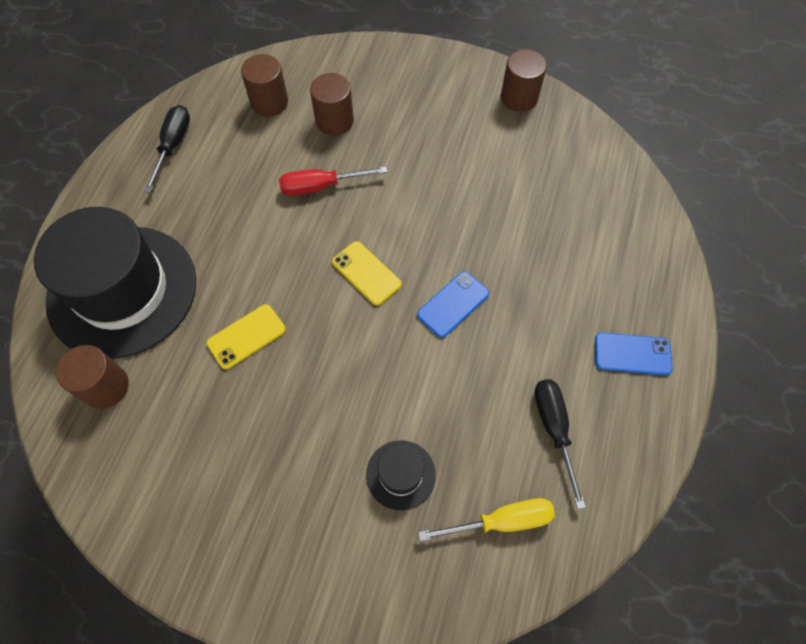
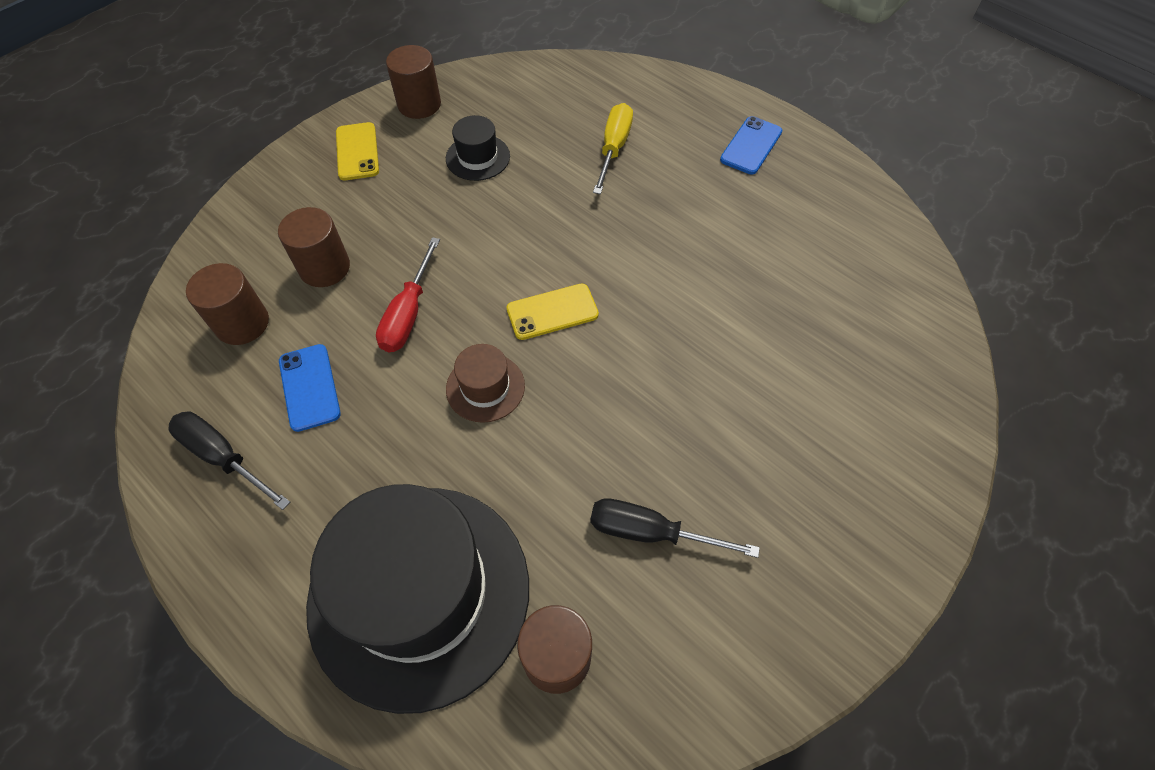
camera: 65 degrees left, 5 degrees down
yellow phone [206,304,286,370] -> yellow phone moved to [336,122,379,180]
black hat [366,440,436,511] -> black hat moved to [446,115,510,181]
blue phone [417,271,489,338] -> blue phone moved to [279,344,341,432]
yellow screwdriver [418,498,555,541] -> yellow screwdriver moved to [593,103,633,194]
black screwdriver [535,379,586,509] -> black screwdriver moved to [590,498,760,558]
none -> brown hat [446,344,525,423]

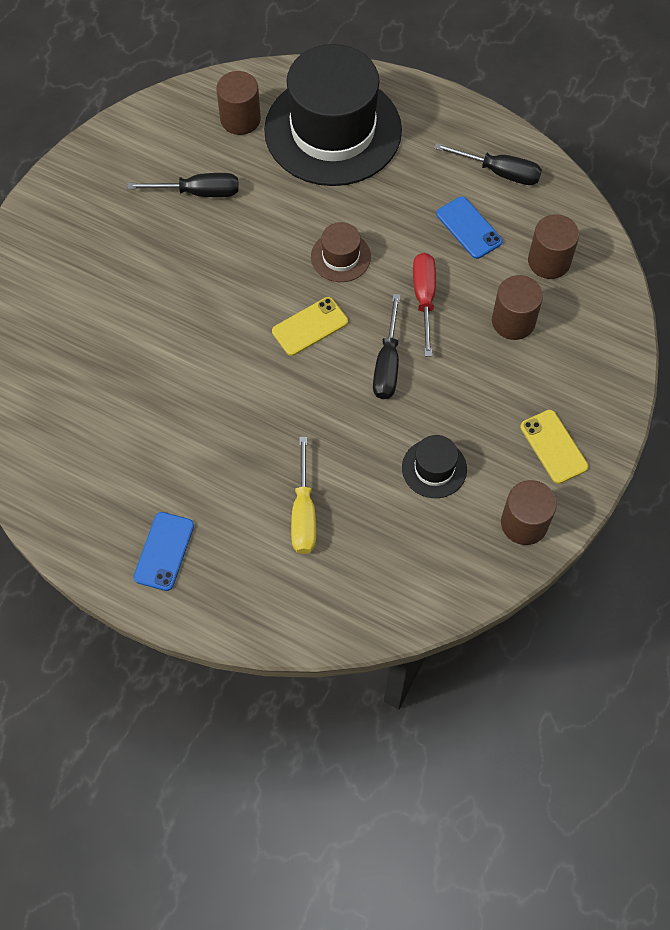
camera: 165 degrees right, 5 degrees up
none -> black screwdriver [373,294,400,399]

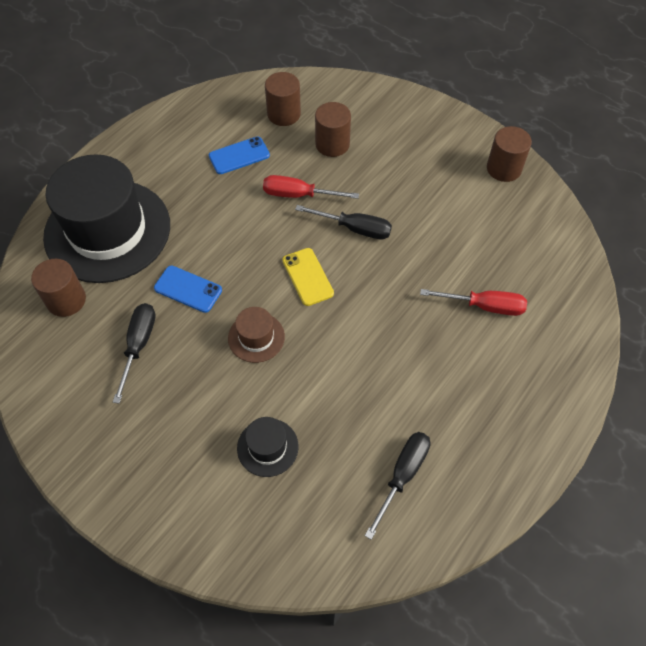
camera: 80 degrees left, 5 degrees down
blue phone [133,512,194,591] -> blue phone moved to [154,266,222,313]
yellow screwdriver [291,437,316,554] -> red screwdriver [420,289,527,316]
brown hat [311,222,371,282] -> brown hat moved to [228,307,285,363]
black hat [402,435,467,498] -> black hat moved to [237,417,298,477]
black screwdriver [434,143,542,185] -> black screwdriver moved to [365,432,430,540]
yellow phone [520,410,588,484] -> none

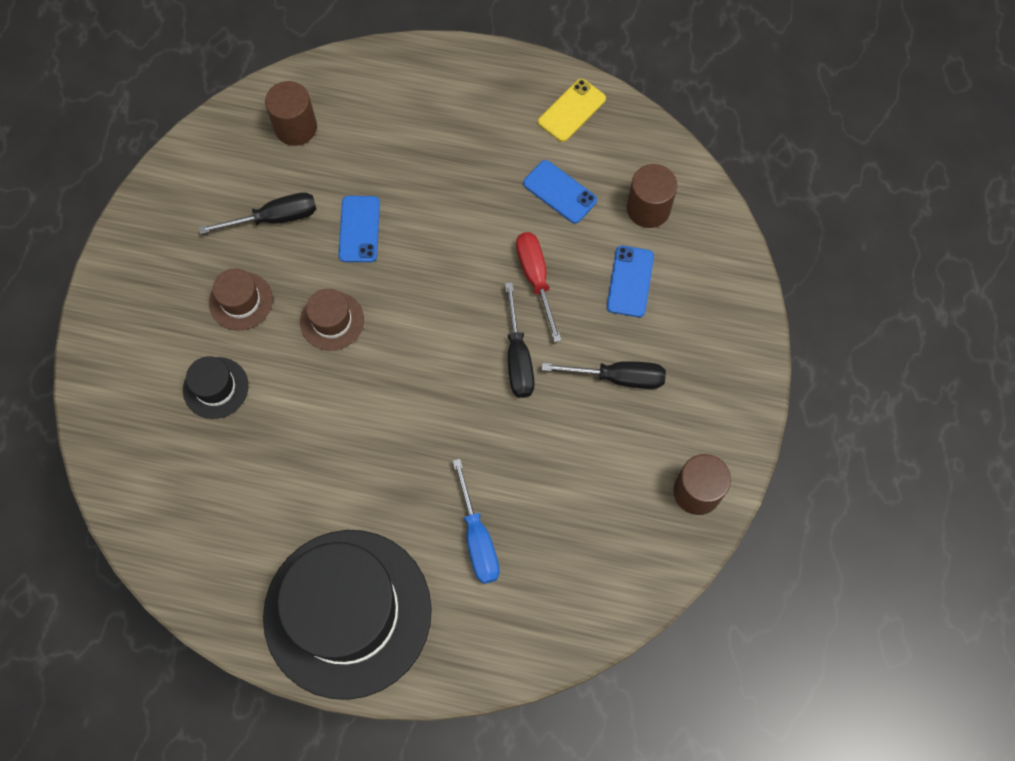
camera: 65 degrees right, 10 degrees up
black hat [43,154,170,283] -> black hat moved to [263,530,432,700]
yellow phone [282,248,334,306] -> yellow phone moved to [538,79,606,142]
brown cylinder [315,102,351,157] -> blue phone [607,246,654,317]
black screwdriver [365,432,430,540] -> black screwdriver moved to [542,361,666,389]
red screwdriver [420,289,527,316] -> blue screwdriver [452,459,500,584]
none -> brown hat [209,269,273,330]

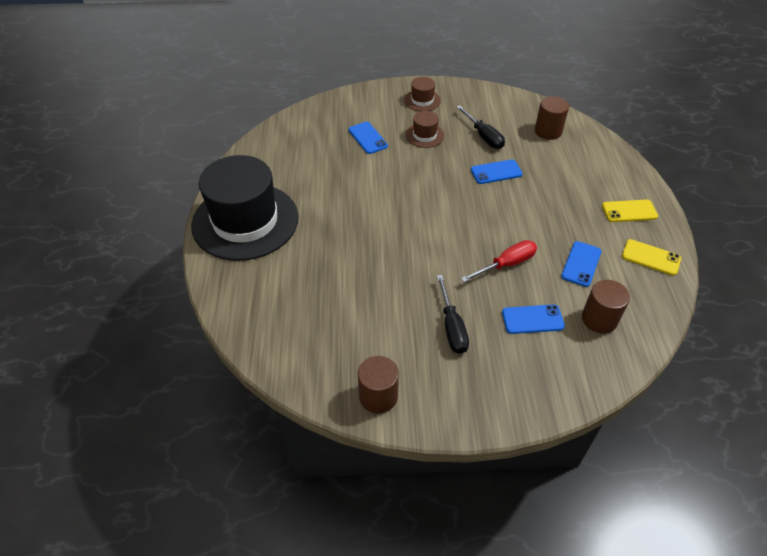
camera: 75 degrees right, 20 degrees down
black hat [183,356,248,419] -> blue phone [349,122,388,154]
brown hat [300,289,364,351] -> brown hat moved to [404,77,441,111]
blue screwdriver [452,459,500,584] -> none
black screwdriver [505,282,535,398] -> none
none -> yellow phone [602,200,658,222]

